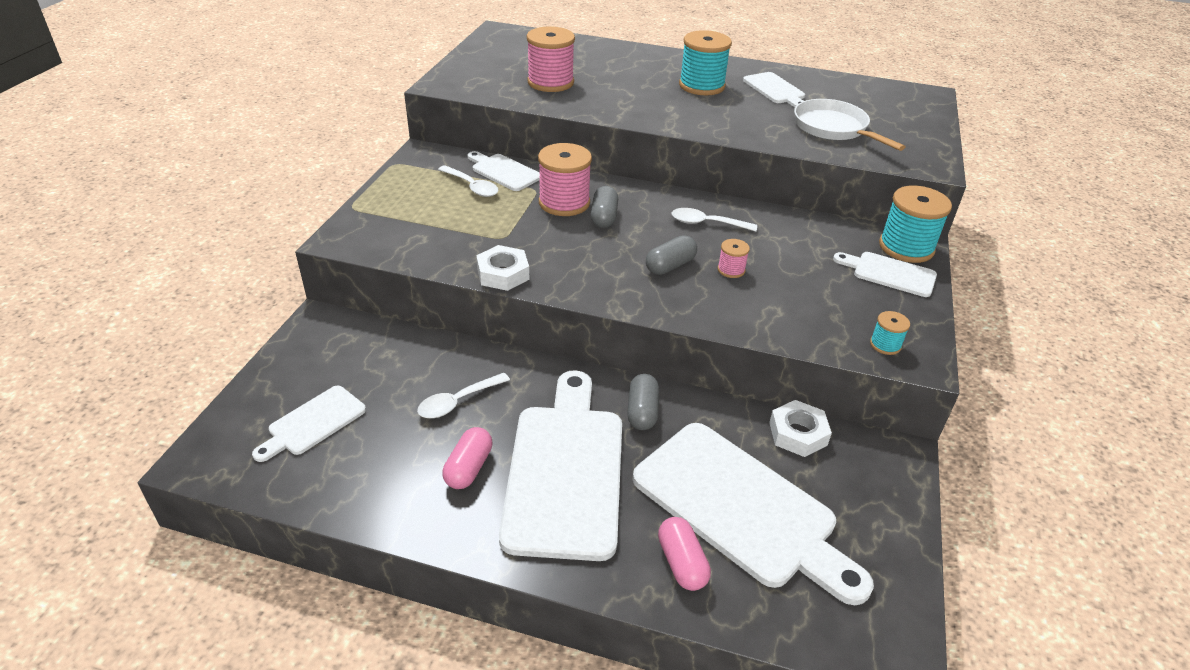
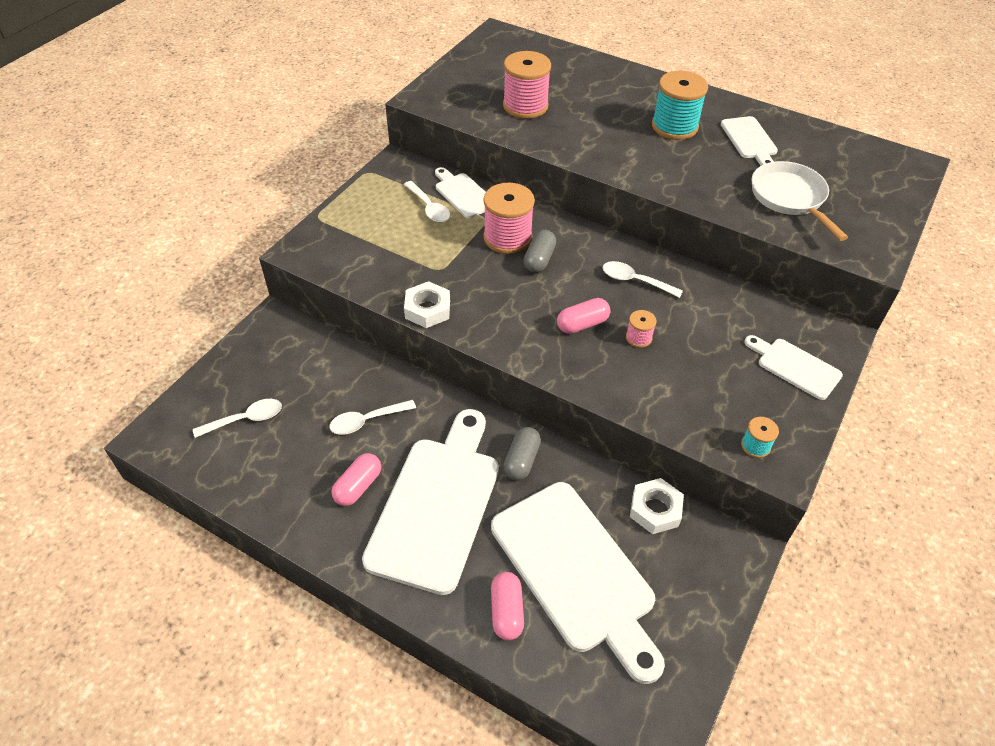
camera: 15 degrees right, 10 degrees up
white cutting board [252,386,366,462] -> white spoon [193,399,282,438]
grey capsule [646,235,697,275] -> pink capsule [557,298,611,334]
turquoise spool [879,186,952,263] -> none

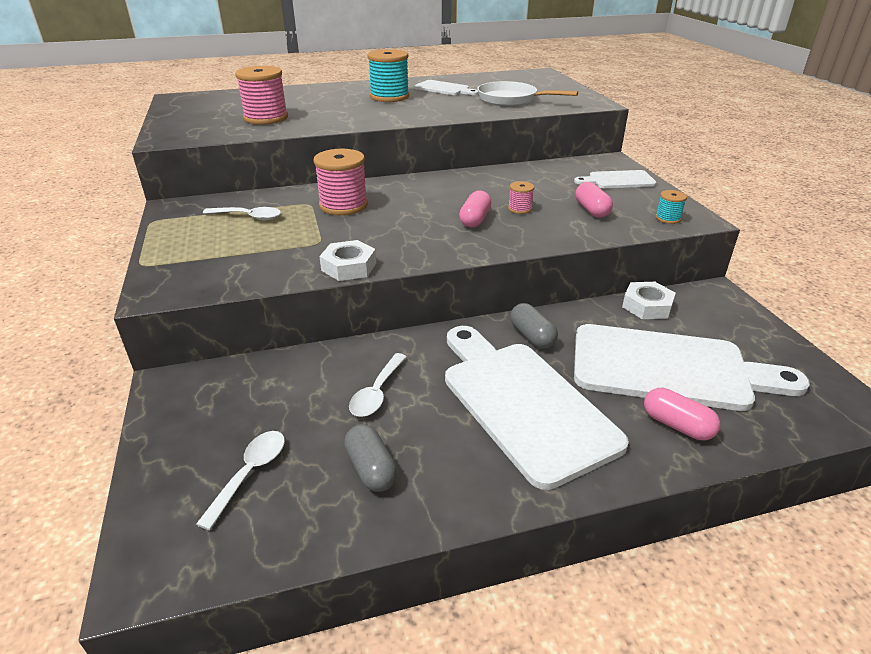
camera: 45 degrees left, 15 degrees down
pink capsule [332,453,381,506] -> pink capsule moved to [575,182,613,218]
white cutting board [435,167,486,218] -> none
grey capsule [523,230,556,273] -> grey capsule moved to [344,424,398,492]
white spoon [603,261,683,298] -> none

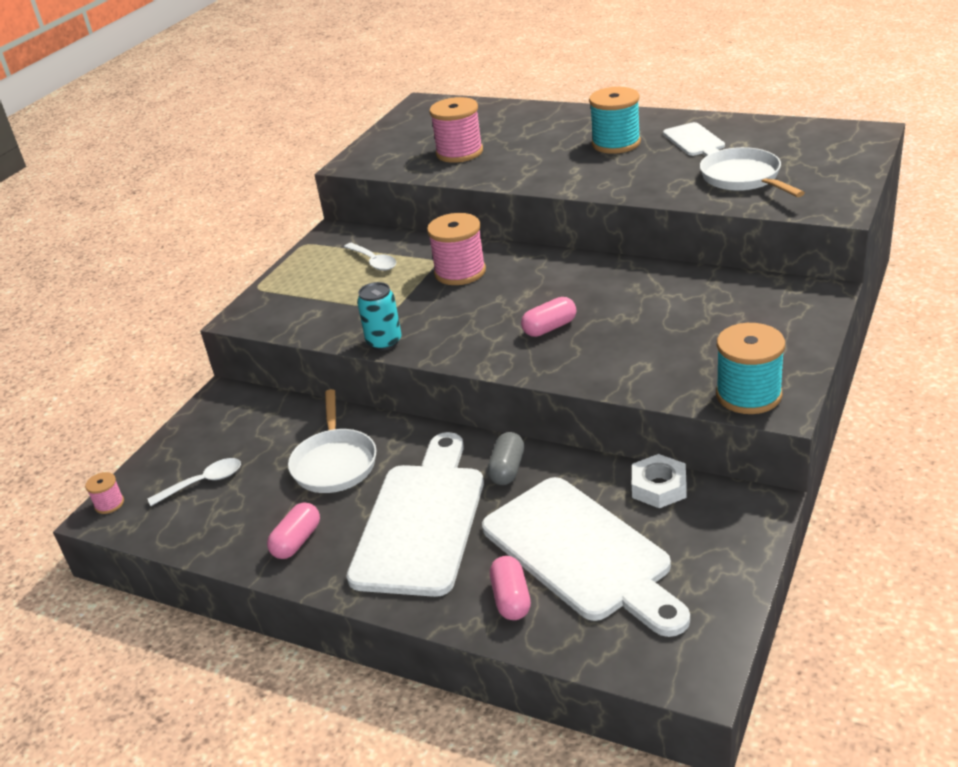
camera: 45 degrees right, 0 degrees up
white nut [319,240,376,281] -> turquoise can [357,282,402,351]
grey capsule [344,424,398,492] -> none
white spoon [349,353,407,417] -> white pan [288,389,376,493]
pink spool [508,181,534,214] -> pink spool moved to [85,472,124,514]
white cutting board [574,170,656,188] -> none
pink capsule [575,182,613,218] -> pink capsule moved to [267,502,320,559]
turquoise spool [655,190,687,224] -> turquoise spool [716,323,785,414], size x2.04

